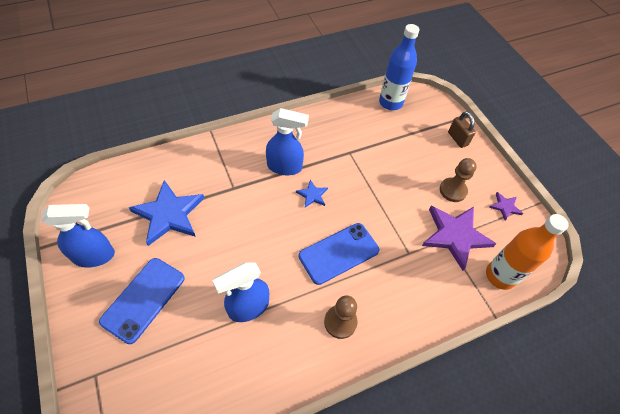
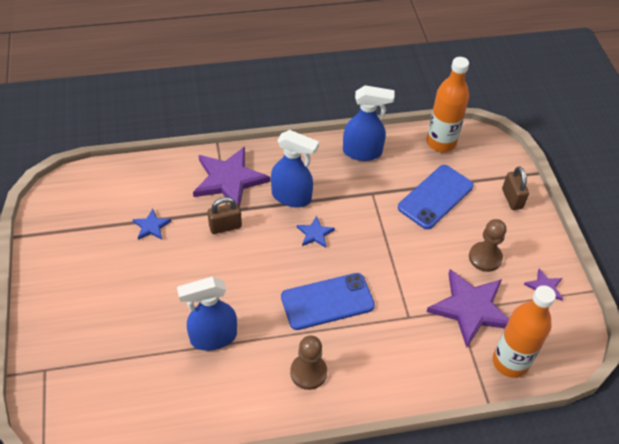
camera: 15 degrees right, 5 degrees down
blue spray bottle [41,204,115,268] -> blue spray bottle moved to [343,85,395,161]
blue phone [99,258,185,344] -> blue phone moved to [398,165,474,229]
blue star [129,180,204,246] -> blue star [132,209,171,240], size x0.47
blue bottle [379,24,419,110] -> orange bottle [426,57,469,152]
none -> purple star [193,146,270,207]
none -> brown padlock [208,197,242,234]

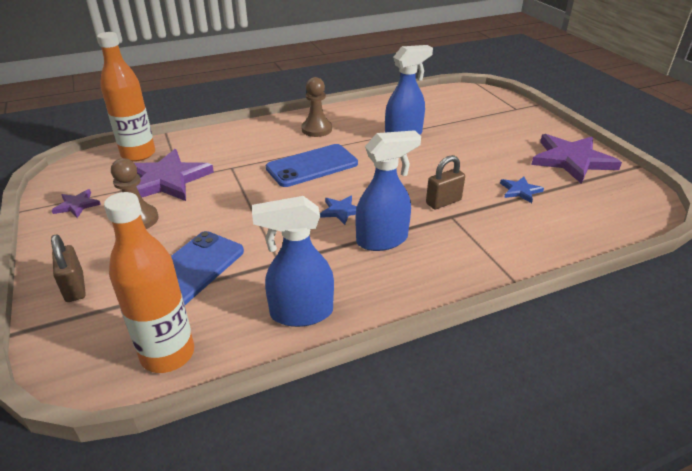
camera: 170 degrees right, 15 degrees down
purple star [193,146,270,207] -> purple star moved to [531,134,622,184]
blue spray bottle [271,130,319,207] -> blue spray bottle turned 150 degrees clockwise [356,130,421,251]

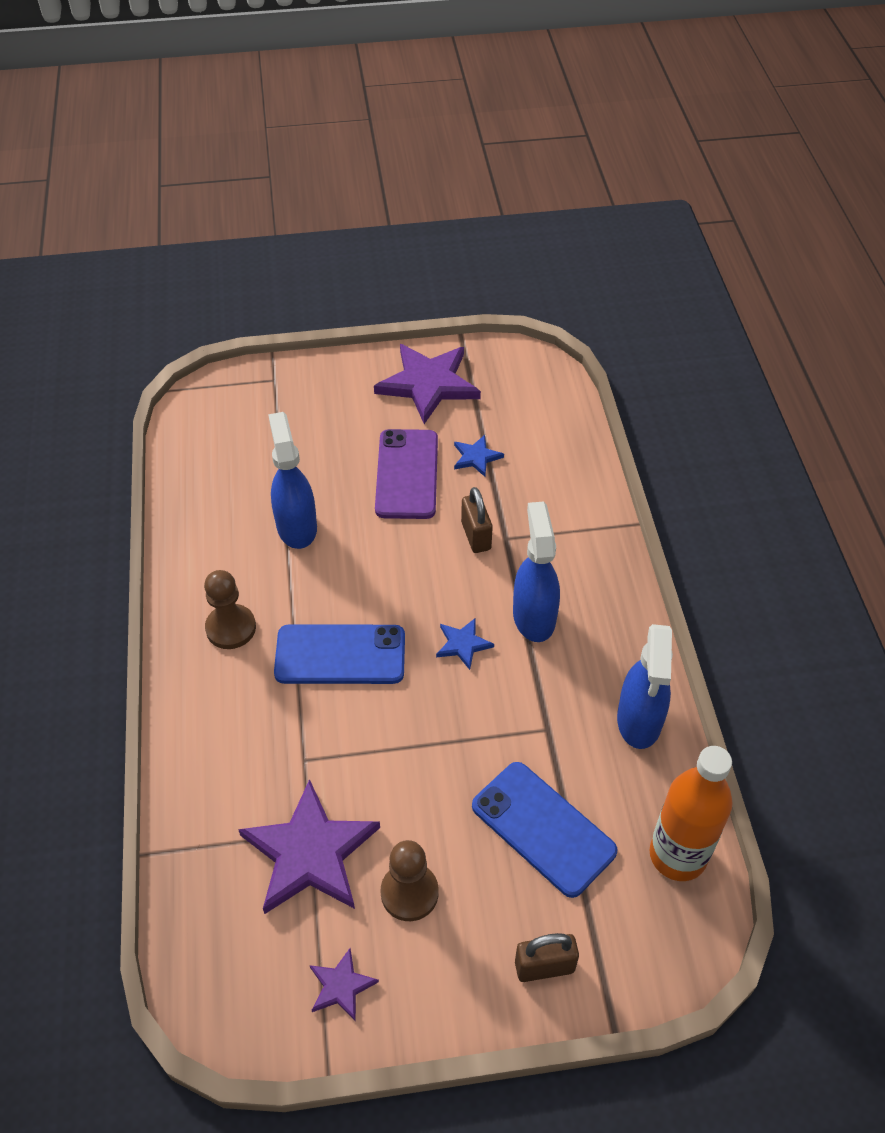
camera: 75 degrees left, 15 degrees up
orange bottle [97,32,155,161] -> none
blue phone [266,144,358,187] -> blue phone turned 75 degrees counterclockwise [274,624,405,684]
none -> purple phone [375,429,438,519]

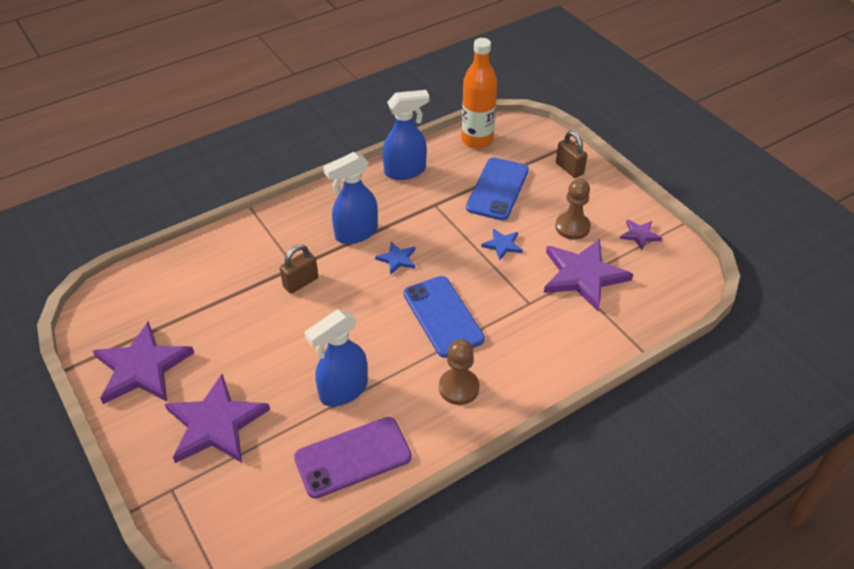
camera: 115 degrees left, 5 degrees down
purple phone [375,429,438,519] -> purple phone moved to [294,417,412,499]
blue star [454,435,504,477] -> blue star moved to [481,229,523,260]
none -> purple star [165,374,270,463]

